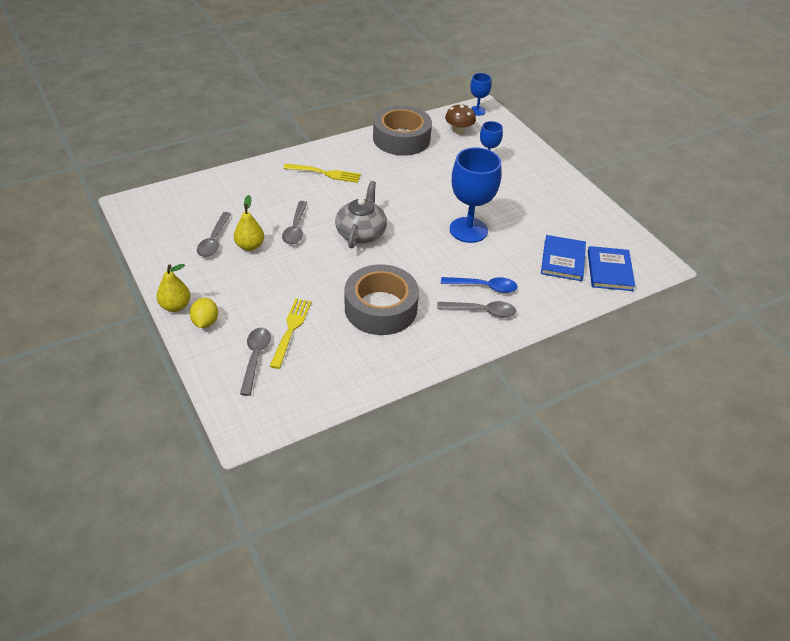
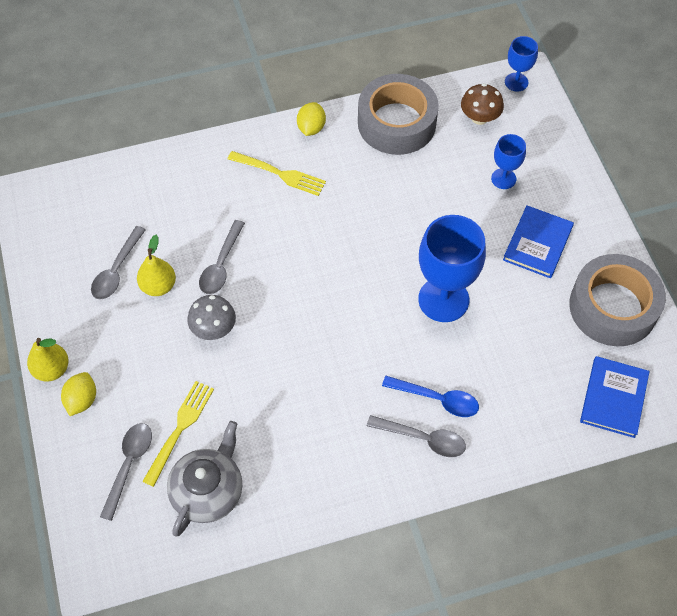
camera: 15 degrees right, 15 degrees up
grey teapot [335,181,387,248] -> grey teapot moved to [167,421,242,536]
grey tape [345,264,419,335] -> grey tape moved to [569,254,666,346]
blue book [541,235,586,281] -> blue book moved to [503,205,574,278]
none -> grey mushroom [187,295,236,340]
none -> yellow lemon [297,102,326,136]

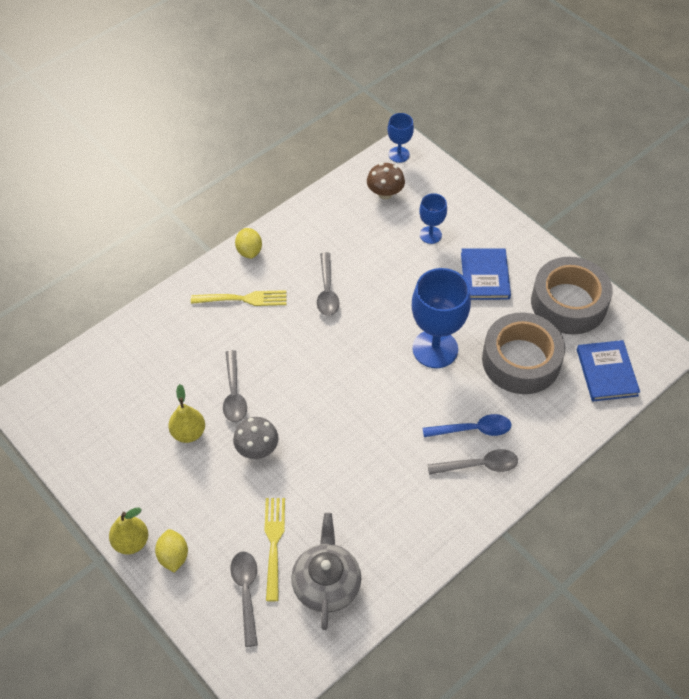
camera: 25 degrees left, 5 degrees down
grey spoon [91,226,146,300] -> grey spoon moved to [317,252,340,316]
grey tape [358,74,439,155] -> grey tape moved to [482,312,565,394]

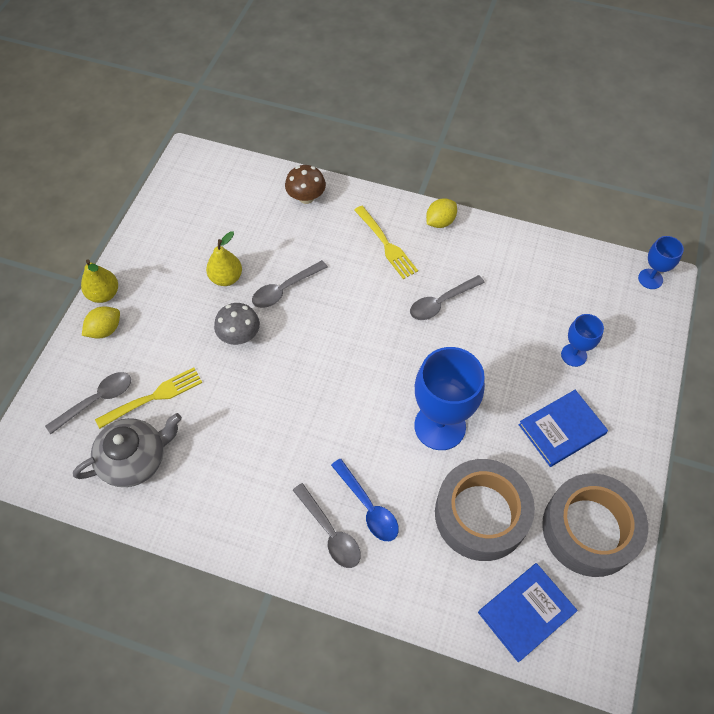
camera: 60 degrees right, 5 degrees up
brown mushroom [367,163,405,199] -> brown mushroom moved to [285,165,326,204]

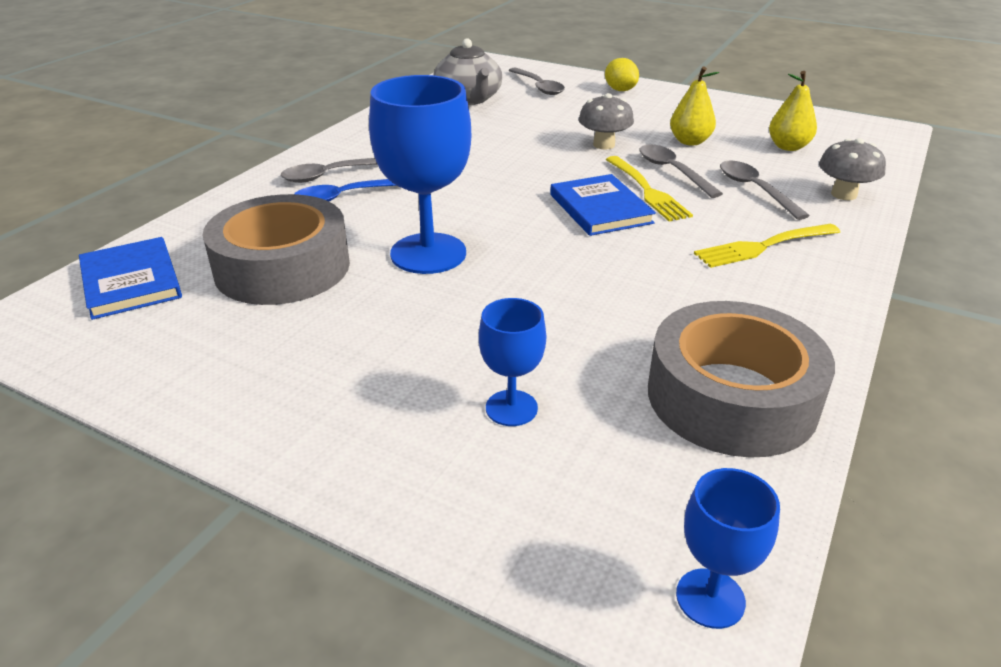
camera: 100 degrees right, 25 degrees down
yellow pear [81,259,118,303] -> yellow pear moved to [769,71,817,151]
yellow fork [95,367,202,429] -> yellow fork moved to [606,156,693,222]
brown mushroom [285,165,326,204] -> grey mushroom [819,138,886,200]
grey spoon [410,275,485,320] -> grey spoon moved to [720,160,810,220]
yellow lemon [426,198,457,228] -> none
blue book [519,390,608,467] -> blue book moved to [550,174,656,236]
grey tape [542,473,648,577] -> grey tape moved to [648,301,835,458]

